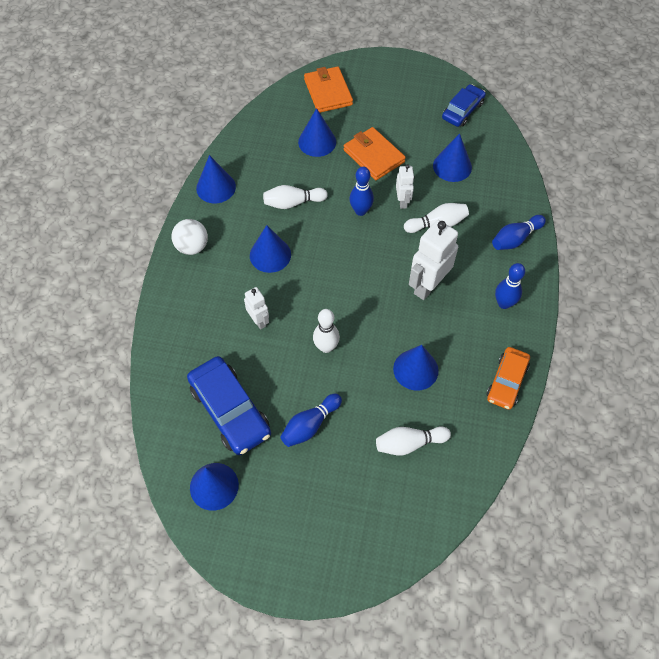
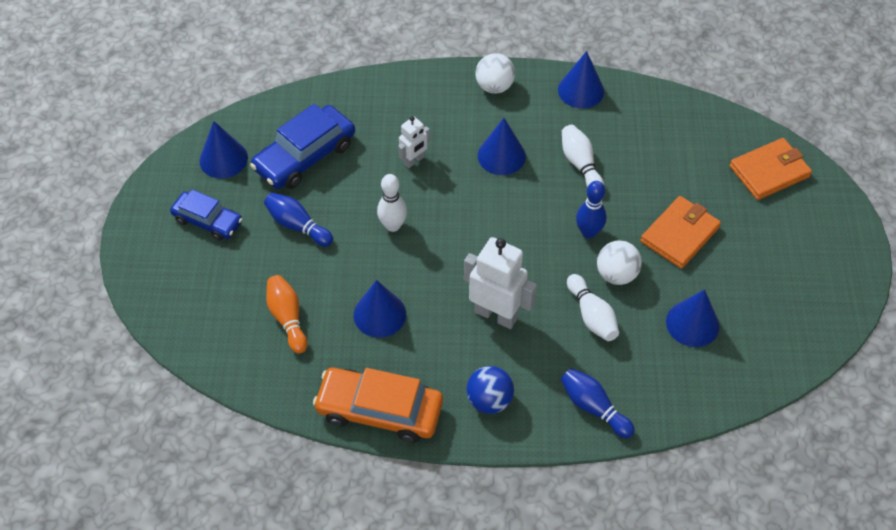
camera: 80 degrees right, 5 degrees down
blue cone [298,108,336,157] -> none
white bowling pin [376,426,451,455] -> orange bowling pin [266,275,308,354]
white robot [396,164,414,209] -> white ball [597,240,642,285]
blue car [442,84,486,127] -> blue car moved to [170,189,242,241]
orange car [487,347,530,410] -> orange car [313,368,443,443], size x1.56
blue bowling pin [495,263,525,309] -> blue ball [466,366,514,414]

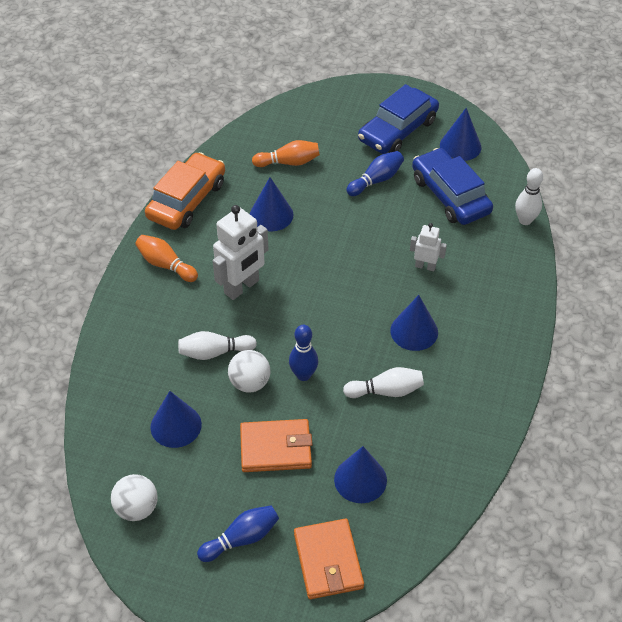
camera: 105 degrees right, 5 degrees down
blue car [170,189,242,241] -> blue car [358,84,439,154], size x1.56
white bowling pin [377,174,407,232] -> white bowling pin moved to [515,168,543,225]
white robot [398,116,430,168] -> white robot turned 135 degrees clockwise [410,223,447,271]
blue ball [466,366,514,414] -> orange bowling pin [135,235,198,282]
white ball [475,53,515,93] -> white ball moved to [111,474,158,521]
blue cone [558,51,604,108] -> blue cone moved to [334,446,387,503]
blue bowling pin [561,368,635,438] -> blue bowling pin moved to [197,505,279,562]
orange wallet [640,196,721,269] -> orange wallet turned 60 degrees counterclockwise [240,419,312,472]

